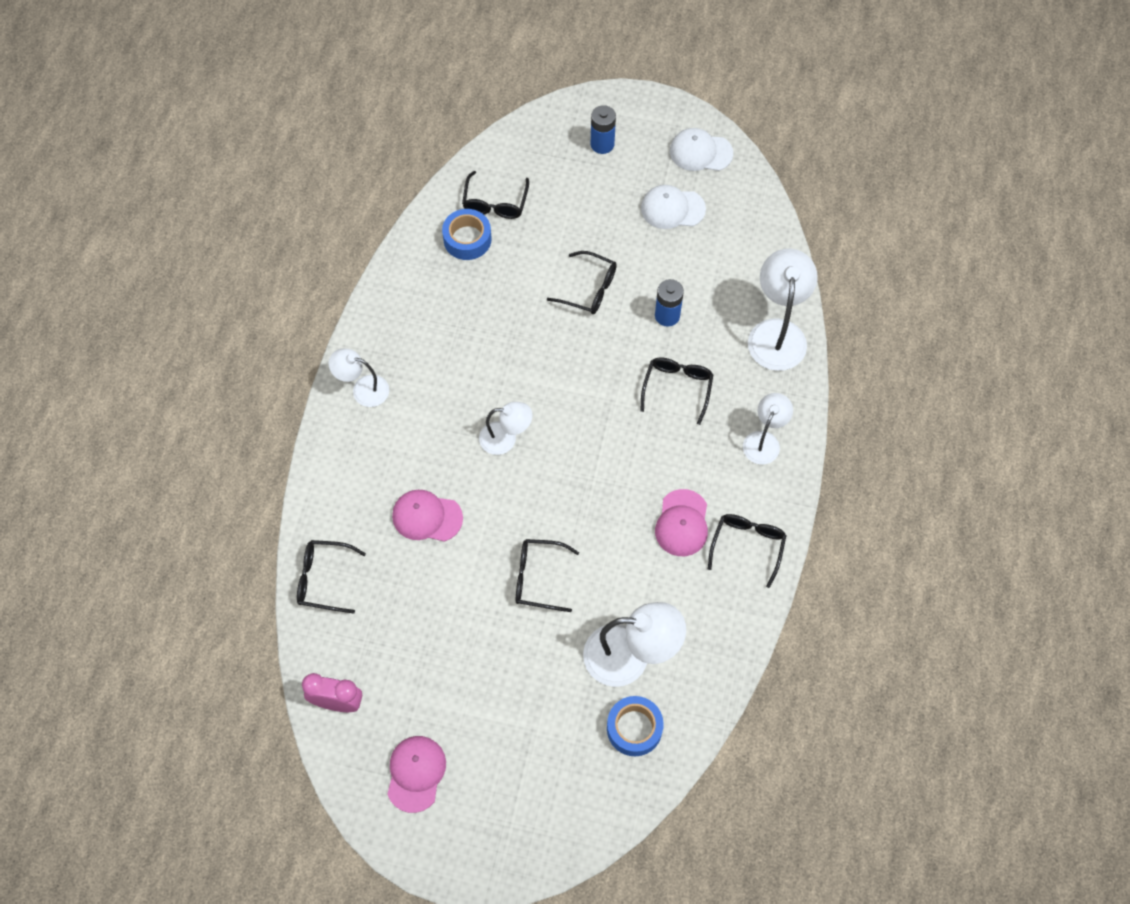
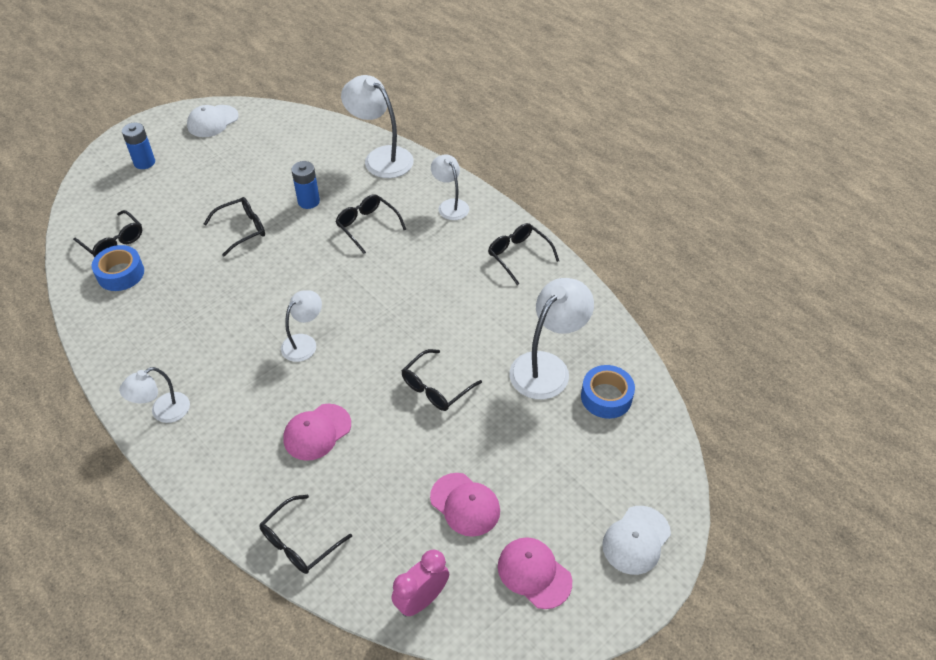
camera: 55 degrees left, 15 degrees down
white cap [641,185,706,229] -> white cap moved to [602,506,671,575]
pink cap [655,489,708,556] -> pink cap moved to [430,473,500,537]

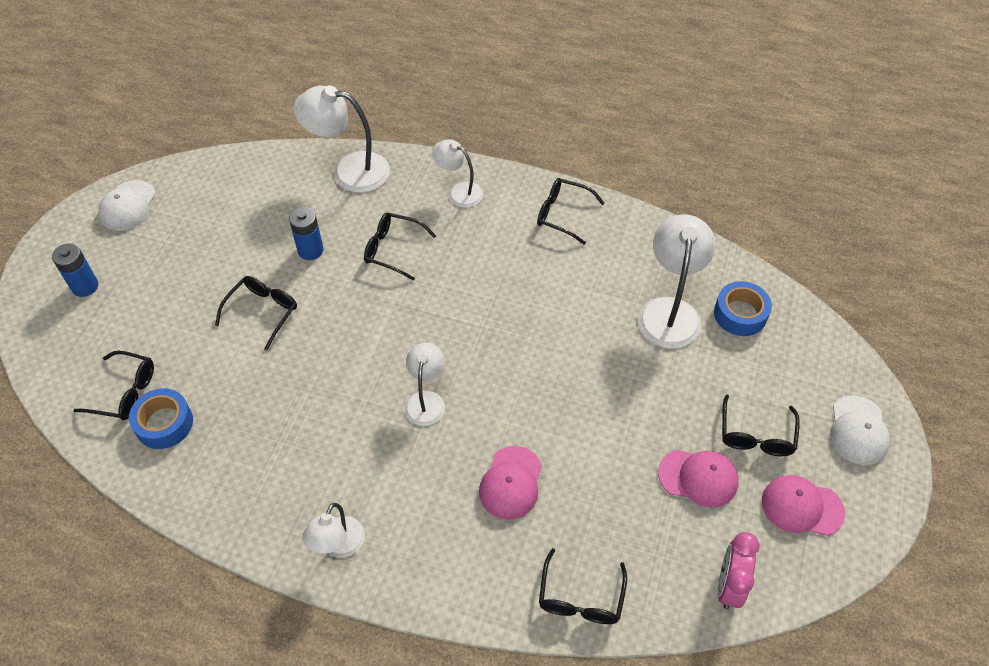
camera: 30 degrees left, 5 degrees up
black glasses [402,349,482,411] -> black glasses moved to [722,394,800,456]

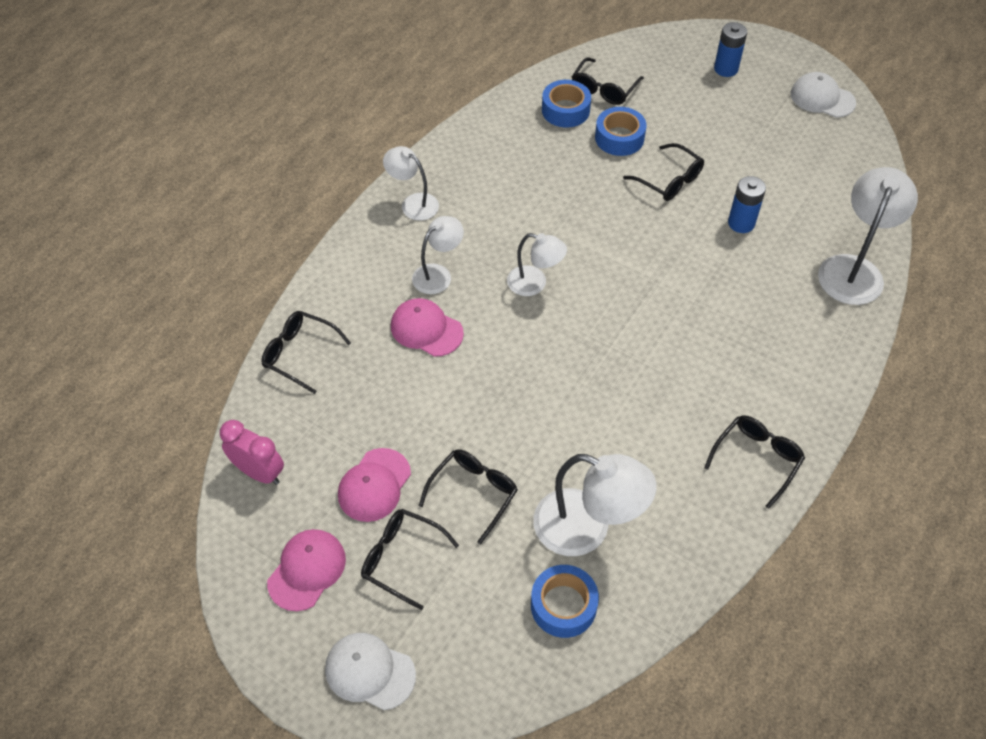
camera: 105 degrees right, 0 degrees up
black glasses [364,212,436,281] -> black glasses moved to [419,449,518,544]
white lamp [432,139,483,208] -> white lamp moved to [412,216,464,294]
none -> blue tape [595,107,646,156]

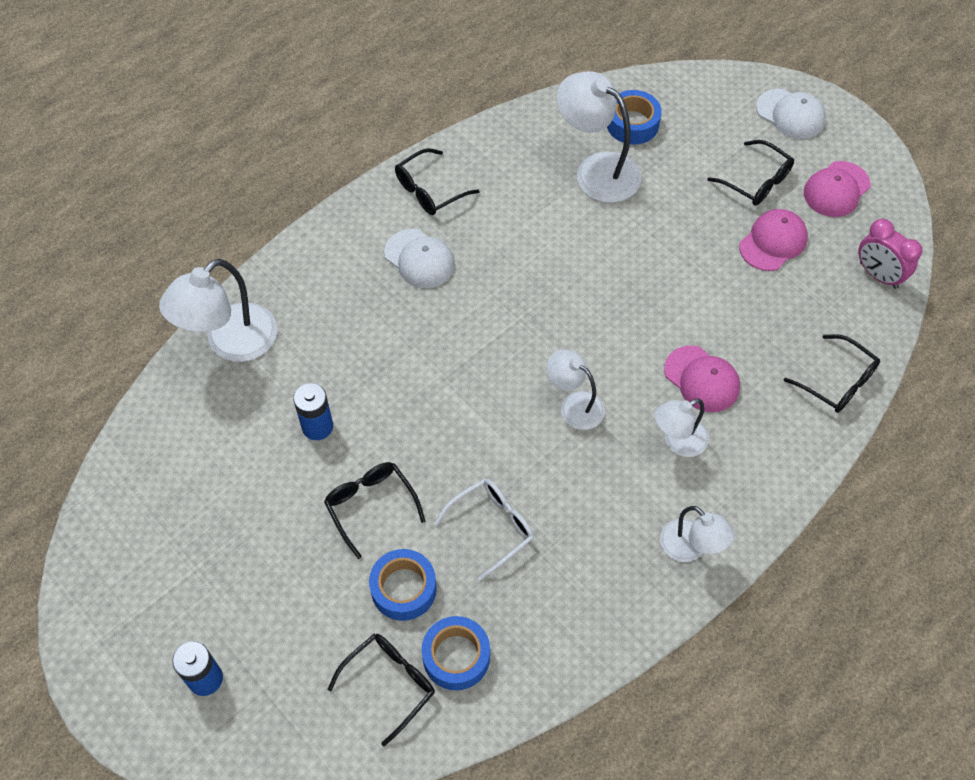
camera: 165 degrees left, 5 degrees up
black glasses [419,449,518,544] -> none
white cap [791,72,856,118] -> white cap moved to [384,229,455,288]
none -> white glasses [434,479,534,581]

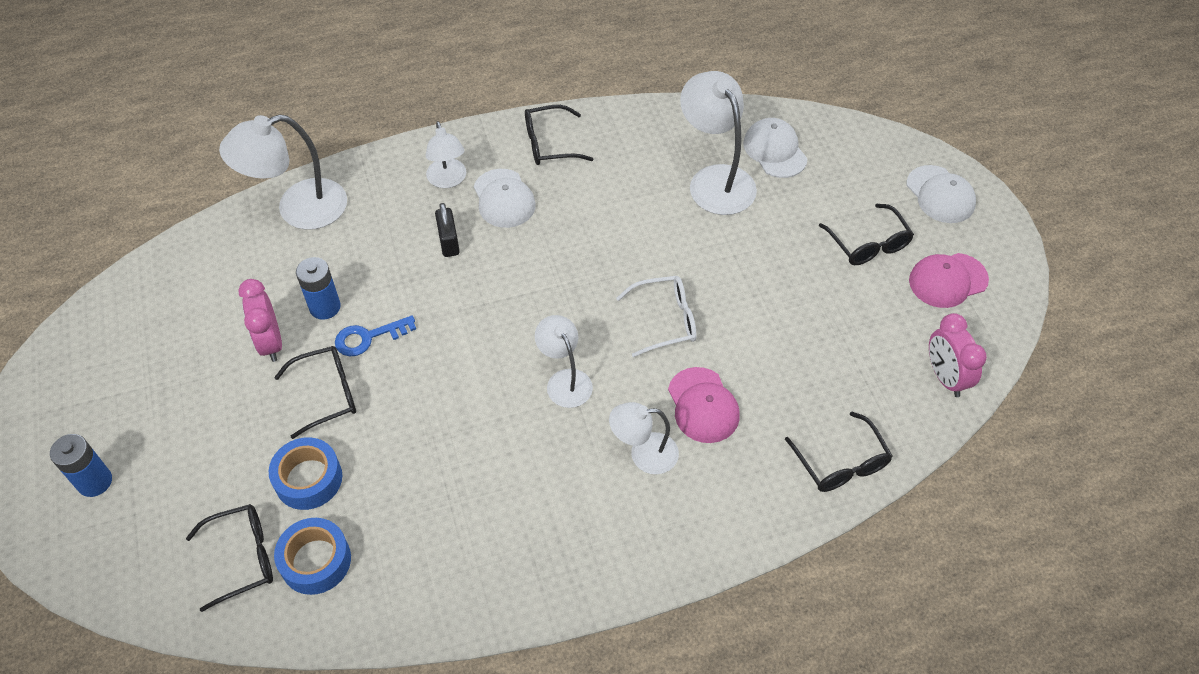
camera: 25 degrees right, 5 degrees down
black glasses [324,462,425,559] -> black glasses turned 75 degrees clockwise [274,346,356,439]
white glasses [434,479,534,581] -> white glasses moved to [616,276,697,357]
blue tape [607,90,662,145] -> white cap [743,118,808,178]
white lamp [660,506,734,562] -> white lamp moved to [426,121,466,188]
pink cap [739,209,808,271] -> none
none -> pink clock [238,279,282,362]
none -> blue key [335,315,416,356]
none -> black padlock [435,203,459,257]

